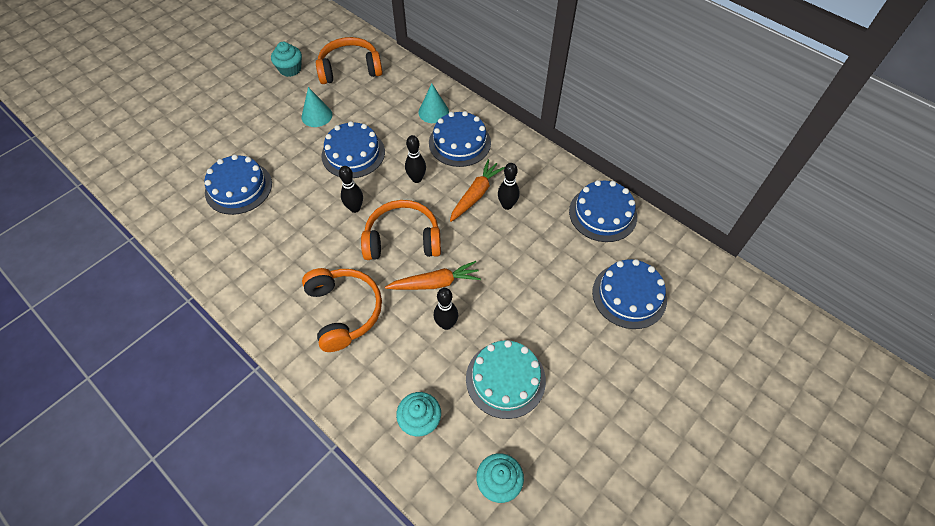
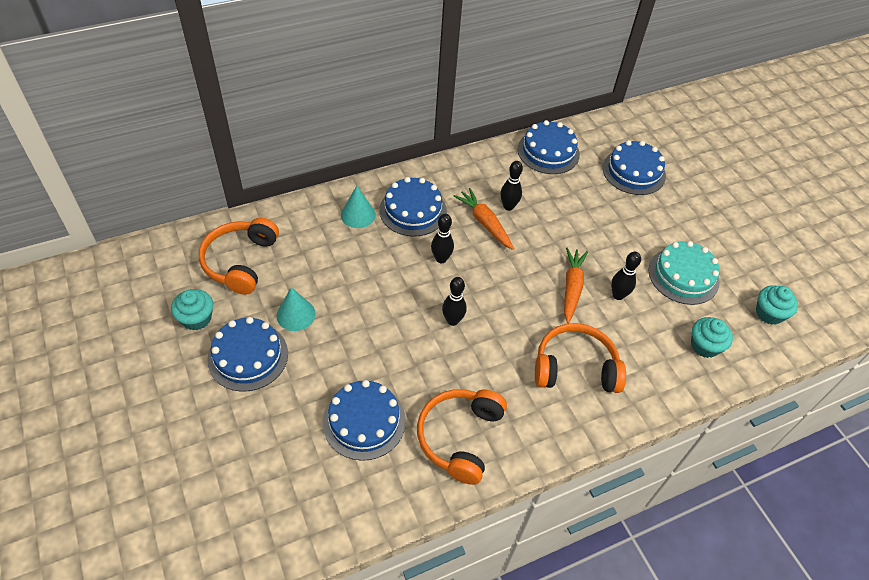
camera: 70 degrees left, 5 degrees down
blue cake [321,121,385,178] -> blue cake moved to [207,317,288,392]
orange headphones [361,200,441,260] -> orange headphones moved to [417,389,507,485]

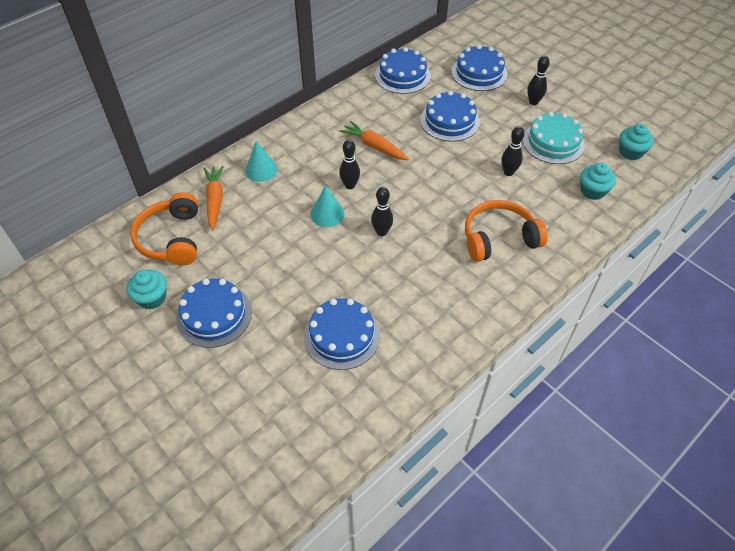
camera: 15 degrees left, 0 degrees up
turquoise cone [277,287,316,331] -> turquoise cone moved to [311,185,345,227]
blue cake [379,177,447,236] -> blue cake moved to [420,91,480,141]
orange headphones [417,389,507,485] -> none
black bowling pin [500,161,523,211] -> black bowling pin moved to [527,56,550,105]
orange carrot [564,248,588,324] -> orange carrot moved to [203,166,224,230]

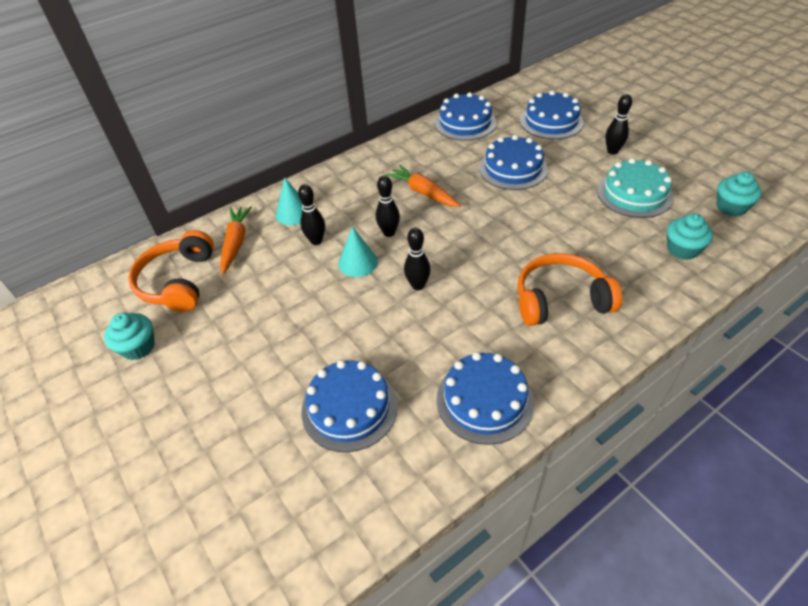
camera: 10 degrees right, 5 degrees down
blue cake [176,279,252,348] -> blue cake moved to [436,352,534,445]
black bowling pin [501,126,524,176] -> black bowling pin moved to [298,184,325,245]

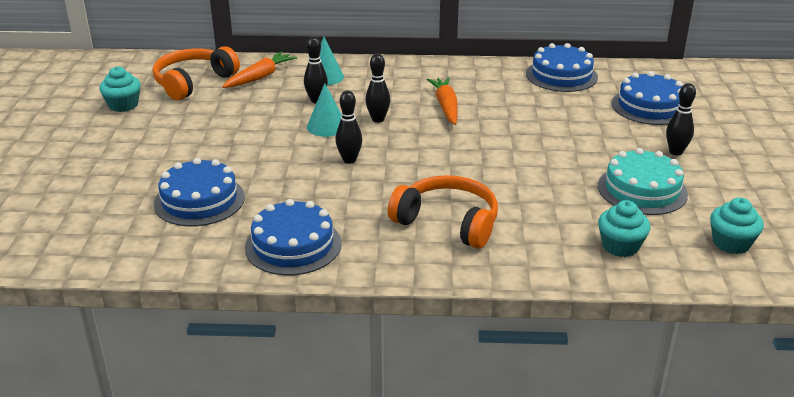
camera: 35 degrees right, 15 degrees down
blue cake [479,135,548,190] -> none

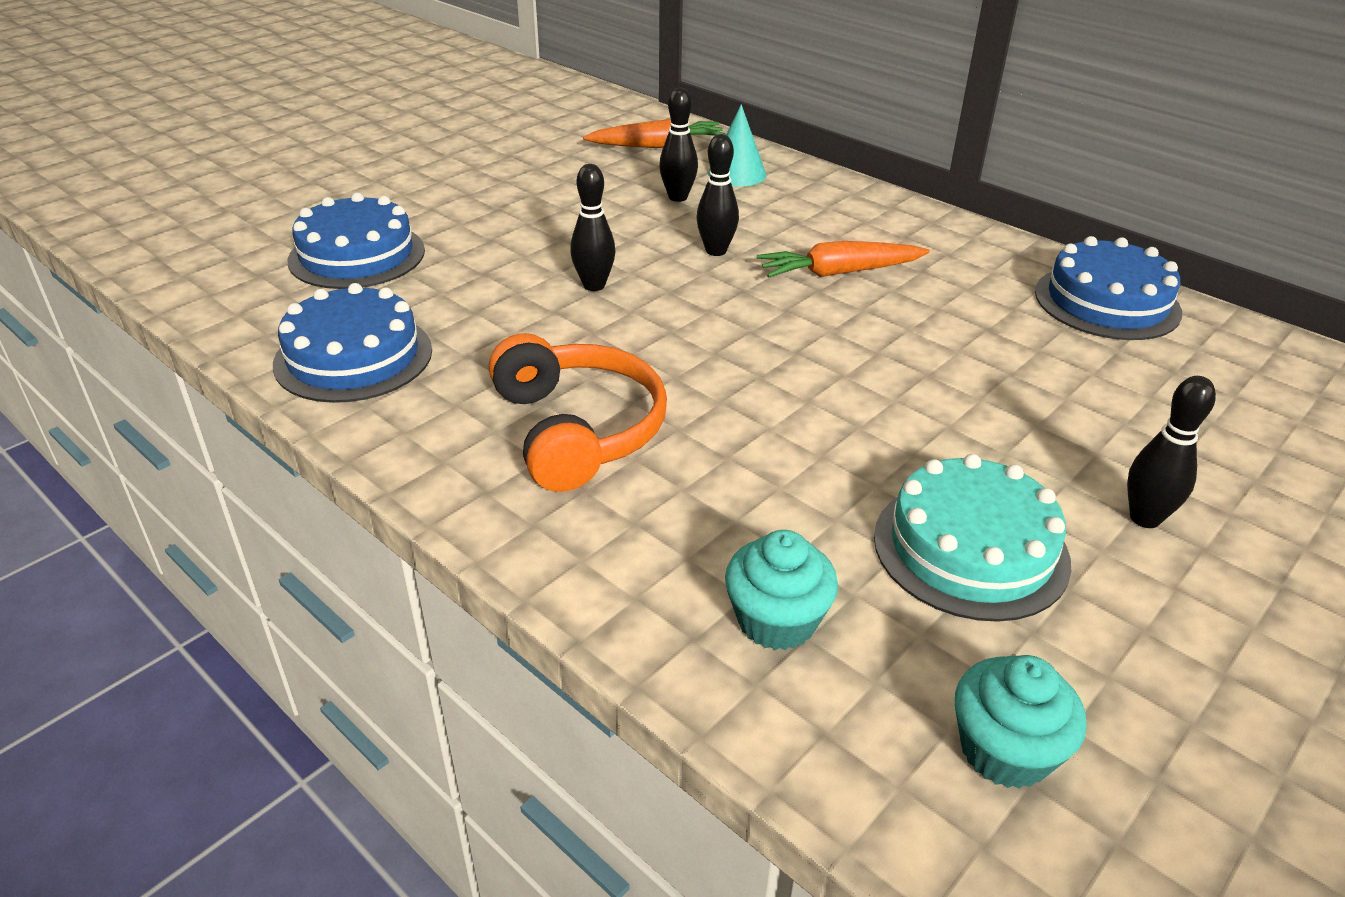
camera: 40 degrees right, 5 degrees up
turquoise cupcake [99,66,141,112] -> none
orange headphones [153,46,240,100] -> none
turquoise cone [307,83,342,137] -> none
orange carrot [427,77,458,125] -> orange carrot turned 135 degrees counterclockwise [757,241,930,278]
blue cake [612,71,683,125] -> none

